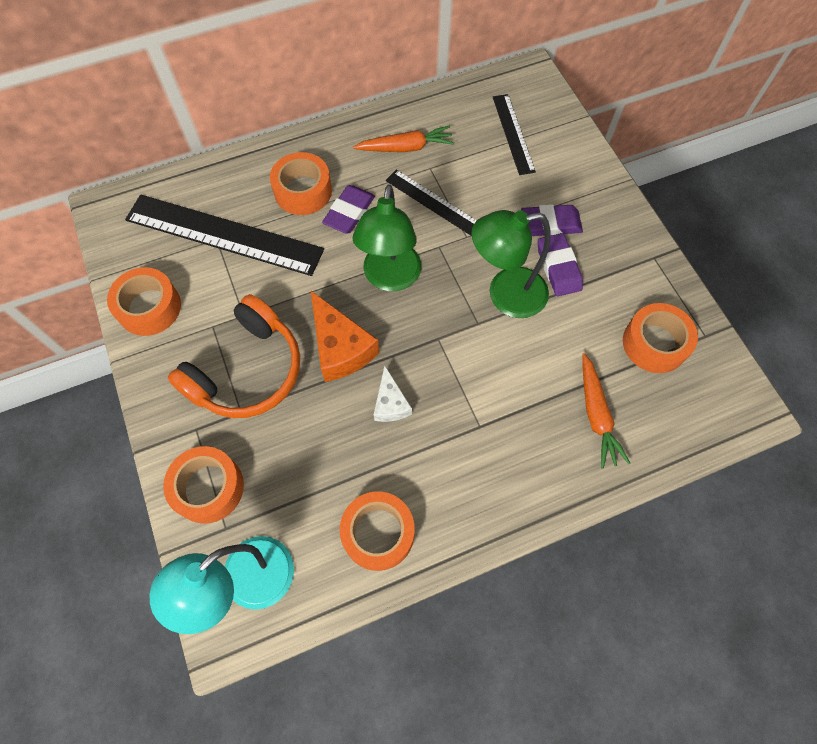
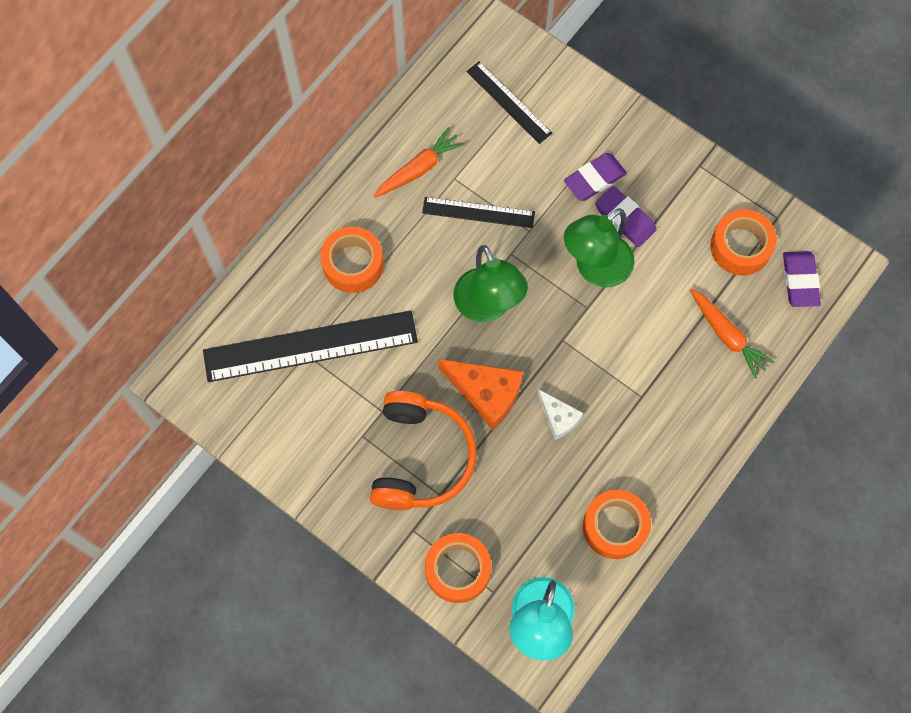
camera: 30 degrees left, 5 degrees up
orange tape [107,267,181,336] -> none
purple eraser [322,185,375,233] -> purple eraser moved to [783,251,821,307]

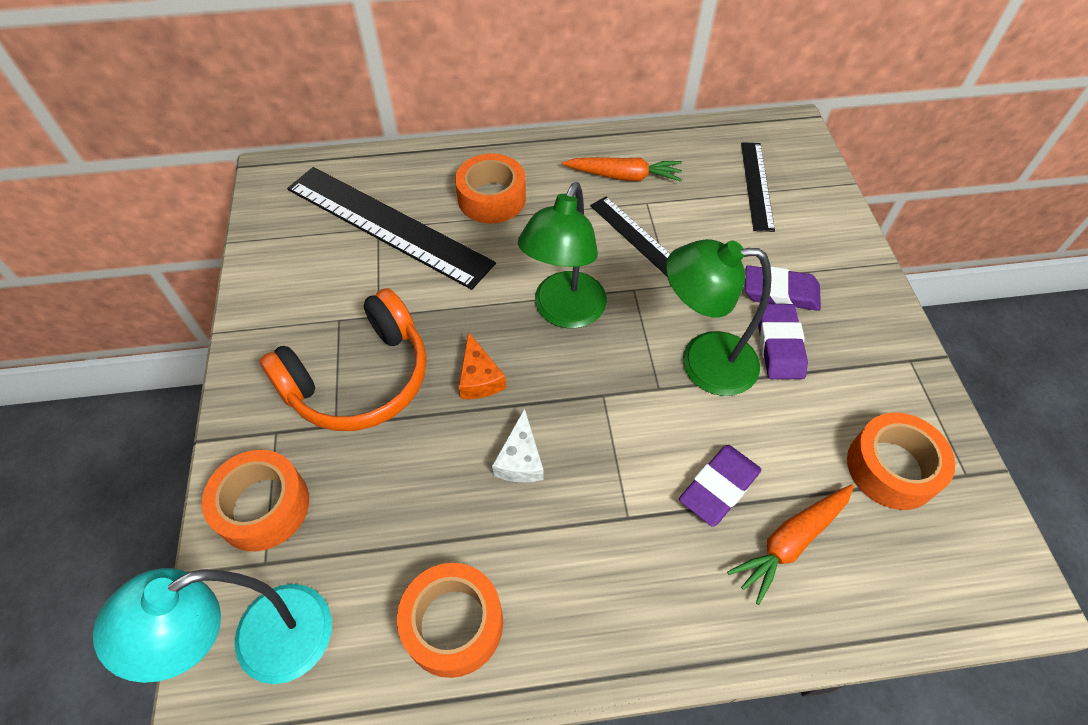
camera: 45 degrees right, 15 degrees down
orange cheese [438,359,523,430] -> orange cheese [459,332,506,399], size x0.59
orange carrot [690,289,775,379] -> orange carrot turned 45 degrees clockwise [727,484,854,605]
purple eraser [783,251,821,307] -> purple eraser moved to [679,445,761,527]

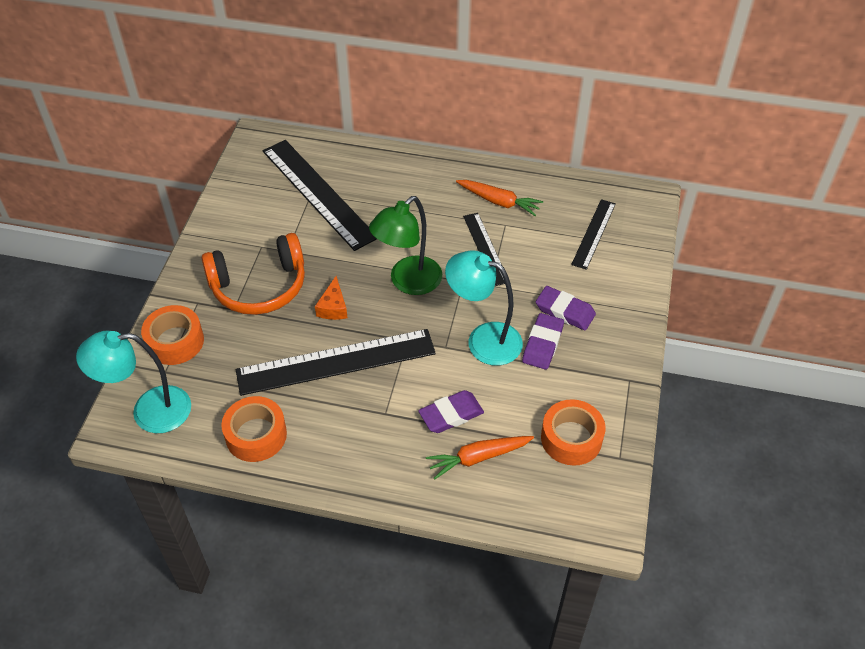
camera: 20 degrees right, 5 degrees down
orange tape [455,154,526,223] -> none
white cheese [492,408,543,483] -> black ruler [236,329,436,396]
green lamp [666,239,772,396] -> turquoise lamp [445,250,523,366]

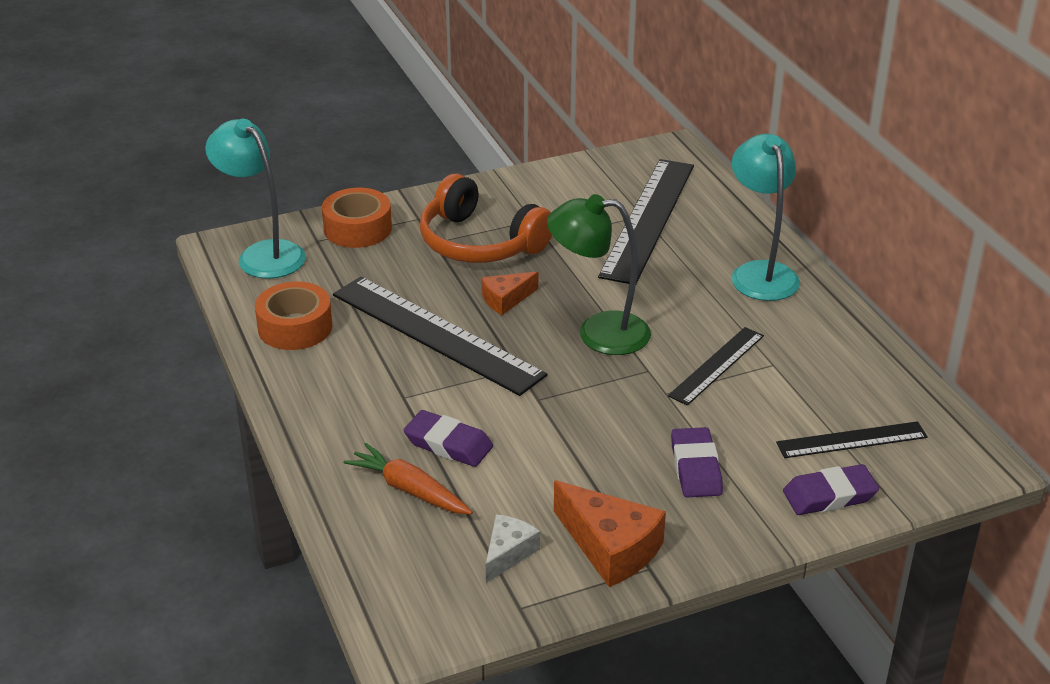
camera: 55 degrees right, 15 degrees down
turquoise lamp [445,250,523,366] -> turquoise lamp moved to [731,134,800,301]
orange carrot [456,180,543,216] -> none
purple eraser [522,313,564,370] -> purple eraser moved to [783,464,879,515]
orange tape [541,399,606,466] -> white cheese [486,514,540,583]
none -> orange cheese [554,480,666,587]

